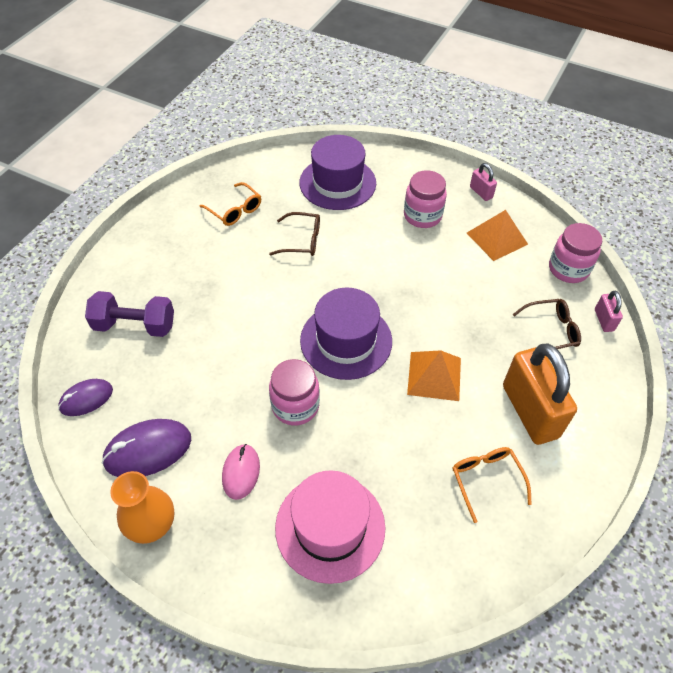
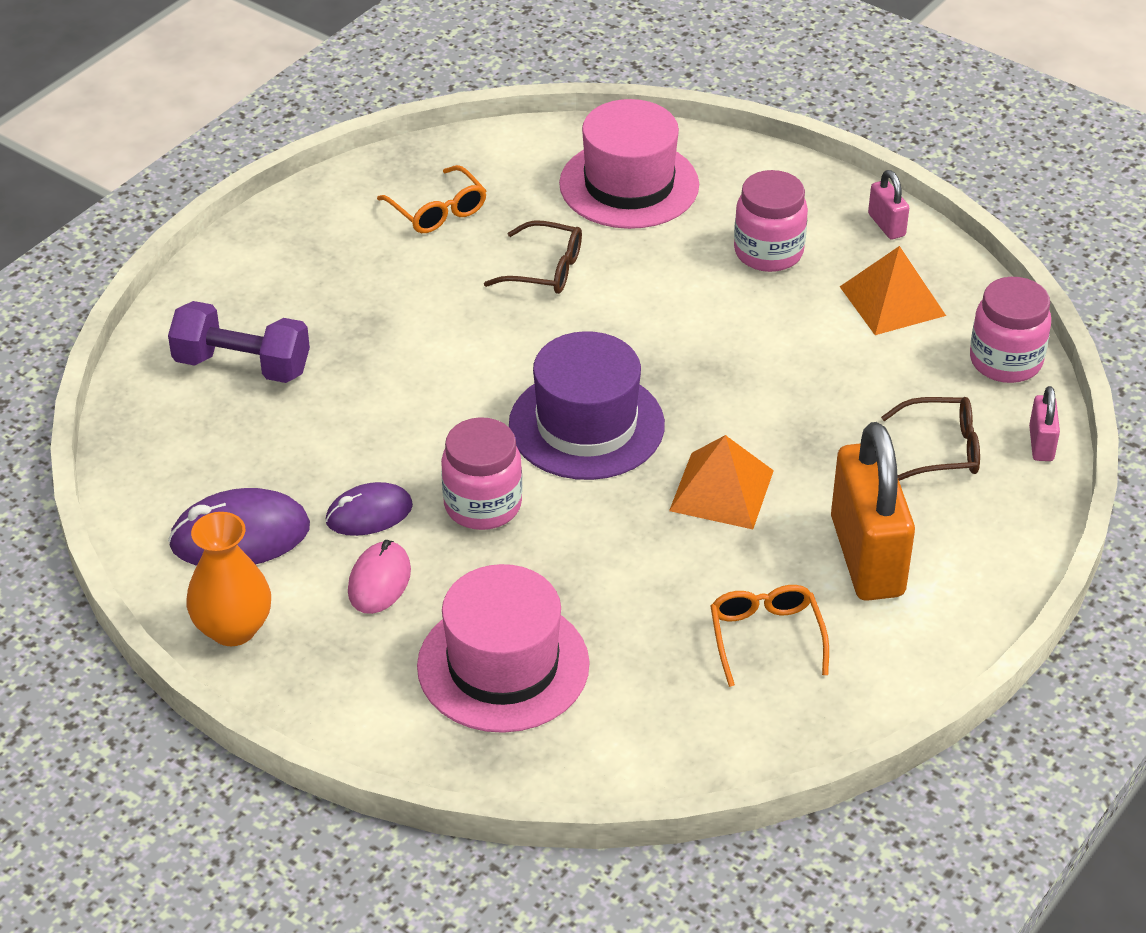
camera: 10 degrees right, 10 degrees down
purple mouse [58,379,113,416] -> purple mouse moved to [326,482,413,536]
purple hat [299,135,376,210] -> pink hat [559,99,699,229]

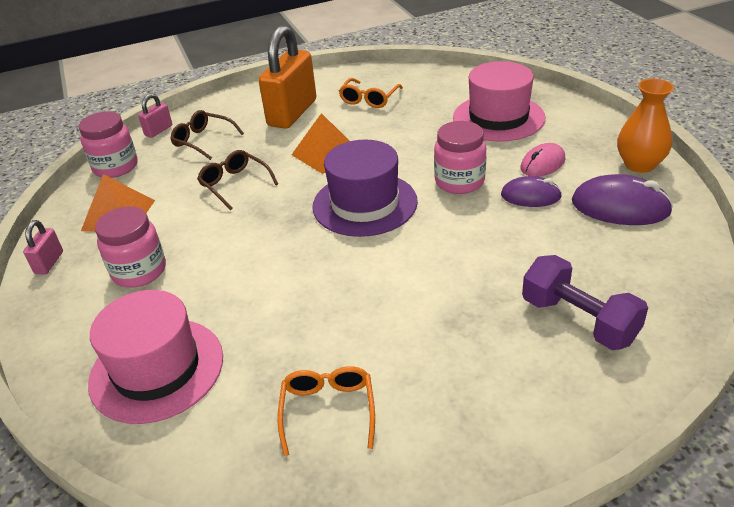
camera: 145 degrees left, 5 degrees down
brown glasses [484,220,582,294] -> brown glasses moved to [197,150,278,210]

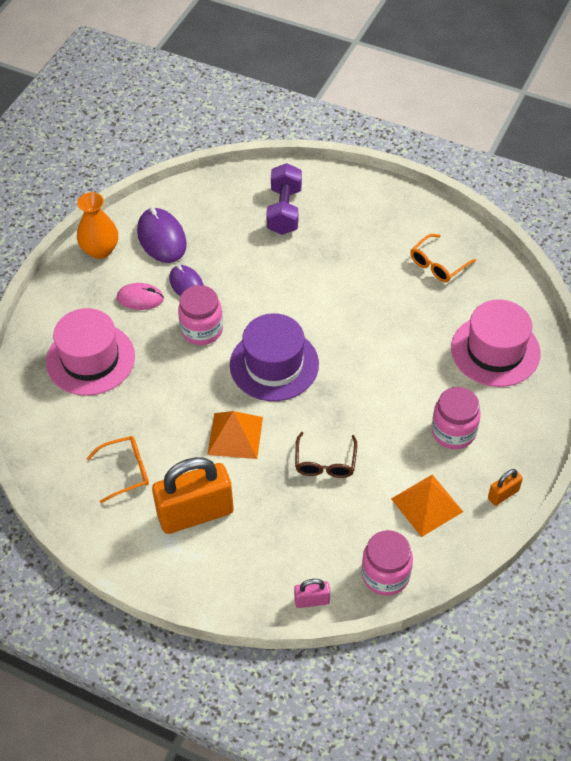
camera: 135 degrees left, 15 degrees up
pink padlock [23,220,63,275] -> orange padlock [488,469,523,506]
brown glasses [170,110,244,160] -> none

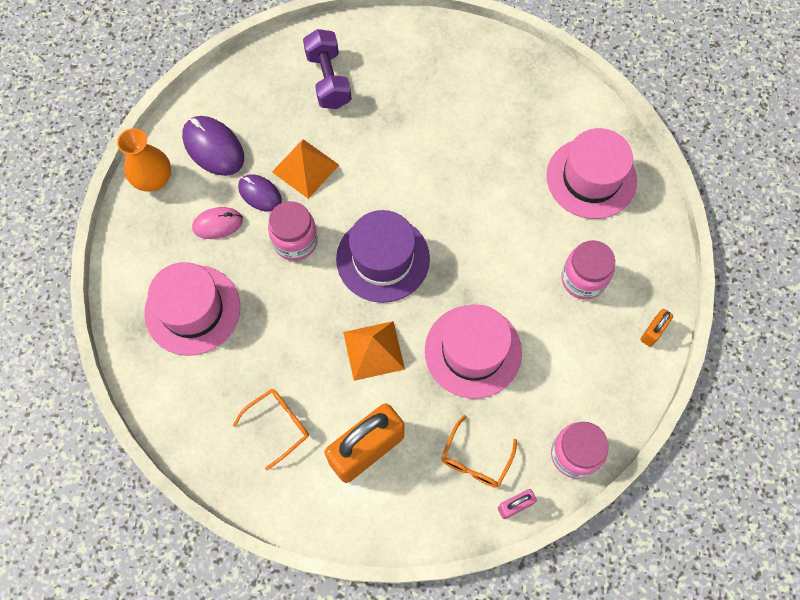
camera: 20 degrees left, 15 degrees up
brown glasses [295,432,357,478] -> pink hat [425,304,522,399]
orange pyramid [391,474,463,537] -> orange pyramid moved to [272,139,339,199]
orange glasses [410,234,476,282] -> orange glasses moved to [441,415,517,488]

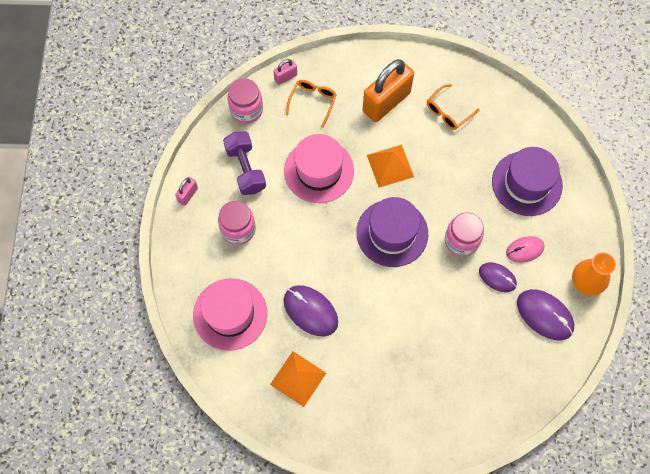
camera: 175 degrees right, 0 degrees up
pink hat [144,262,240,356] -> purple hat [492,147,563,216]
orange pyramid [272,139,339,199] -> orange pyramid moved to [270,351,326,407]
purple dumbbell [303,29,352,109] -> purple dumbbell moved to [223,131,266,195]
orange padlock [640,309,673,347] -> pink padlock [175,177,198,206]
none -> purple mouse [283,285,338,336]

